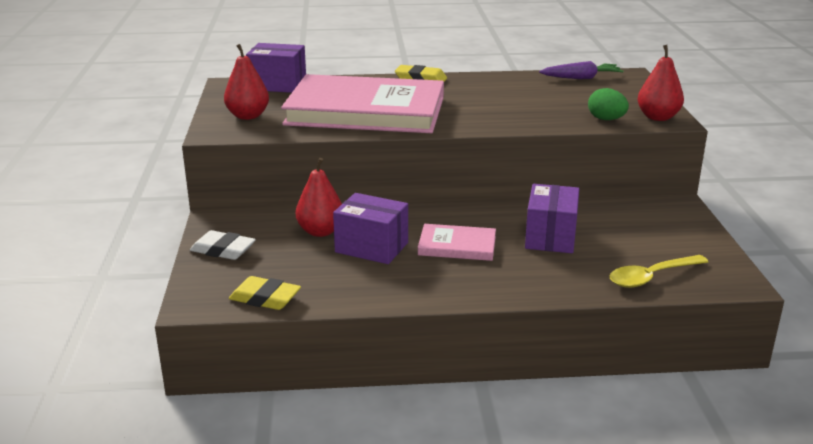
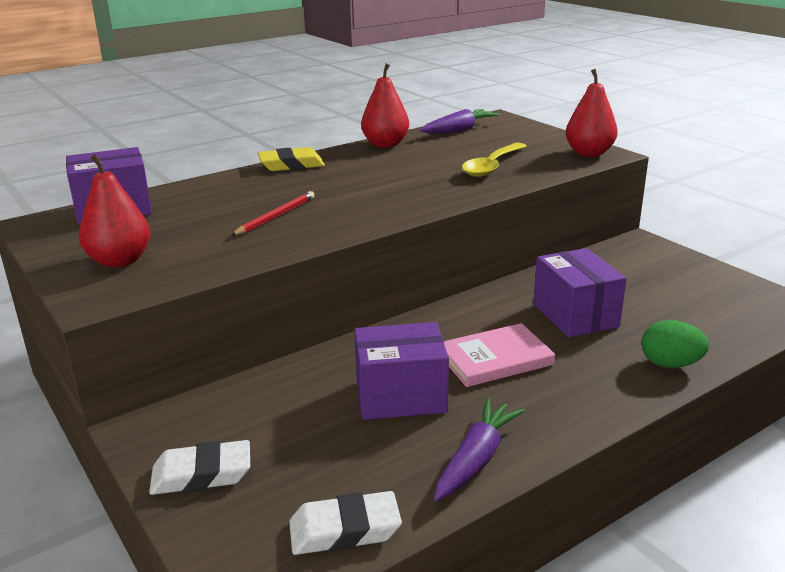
camera: 30 degrees left, 0 degrees up
yellow eraser [229,276,301,310] -> white eraser [289,491,402,555]
pink book [281,74,444,133] -> red pencil [231,191,315,236]
red pear [296,158,342,237] -> red pear moved to [361,64,409,148]
green egg [588,88,629,120] -> green egg moved to [641,320,709,368]
yellow spoon [610,255,708,288] -> yellow spoon moved to [462,143,526,177]
none -> purple carrot [434,398,525,501]

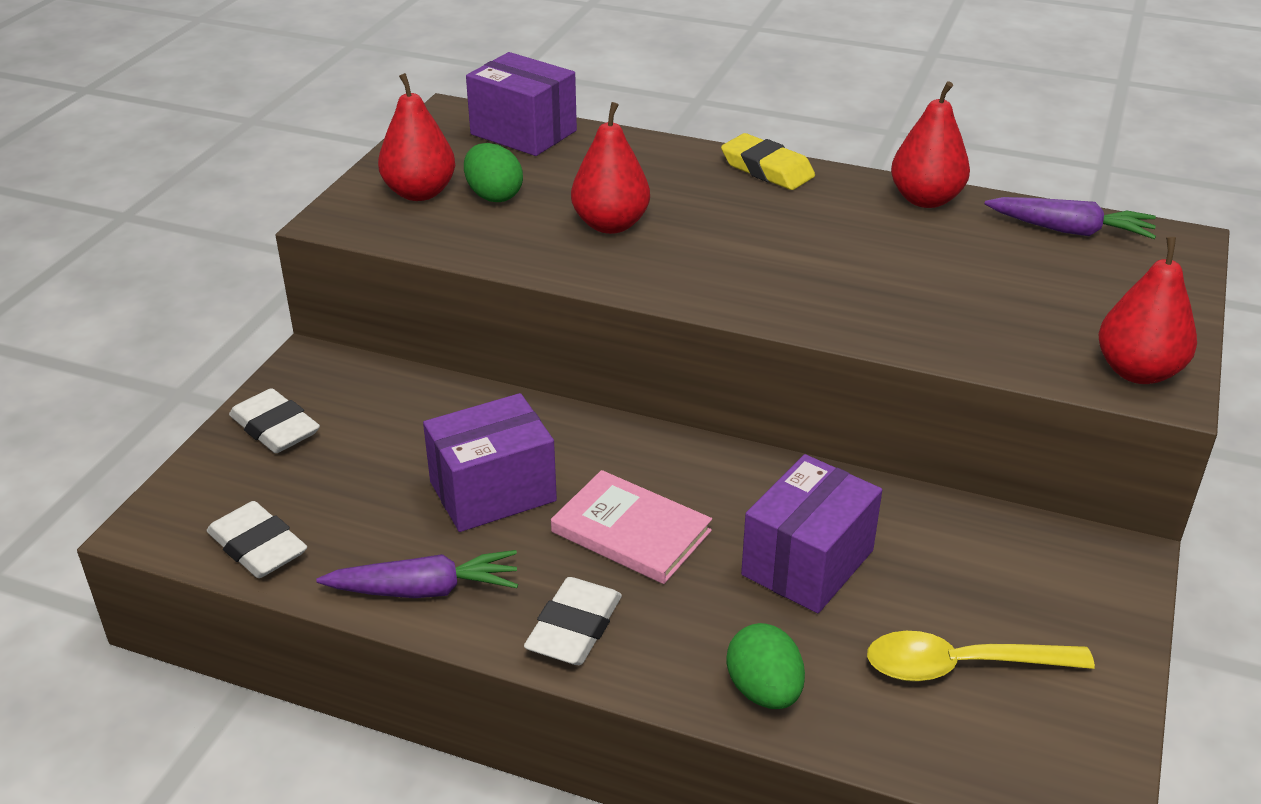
camera: 55 degrees right, 10 degrees up
red pencil [231,191,315,236] -> red pear [571,102,650,234]
purple box [354,322,449,420] -> purple box turned 75 degrees counterclockwise [423,393,557,532]
yellow spoon [462,143,526,177] -> yellow spoon moved to [867,631,1095,682]
none -> green egg [464,143,523,202]
none -> white eraser [524,577,622,665]

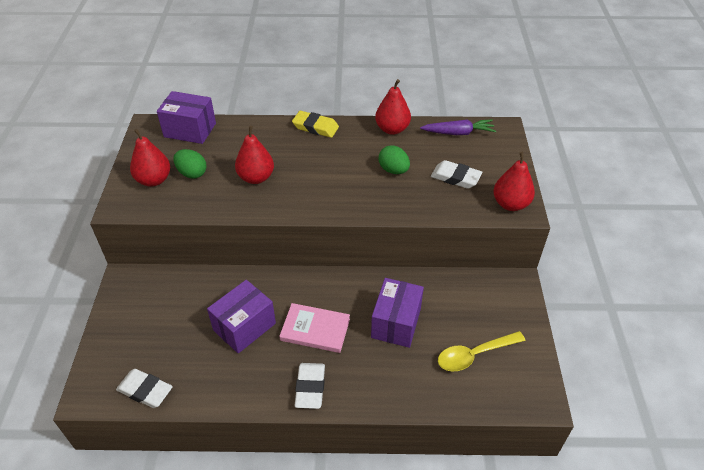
camera: 20 degrees left, 10 degrees up
white eraser [229,388,320,453] -> white eraser moved to [431,160,482,189]
purple carrot [316,550,518,598] -> none
green egg [727,623,805,709] -> green egg moved to [378,145,410,174]

